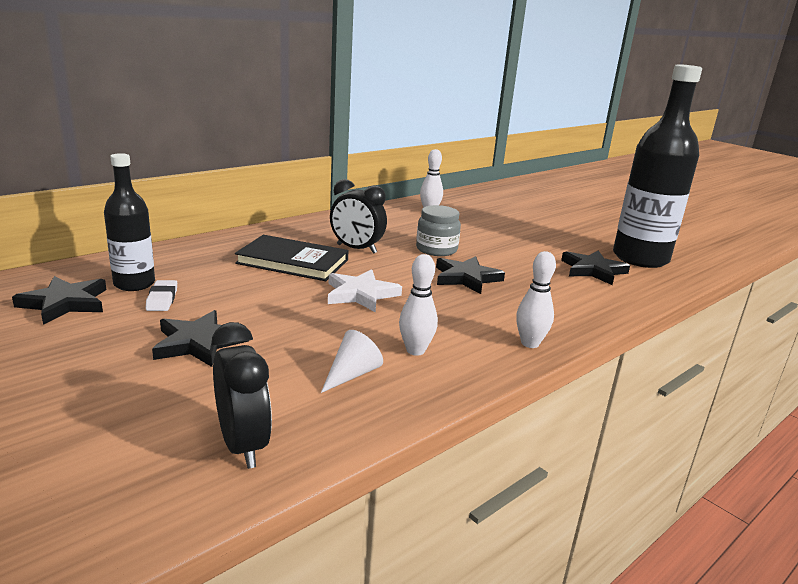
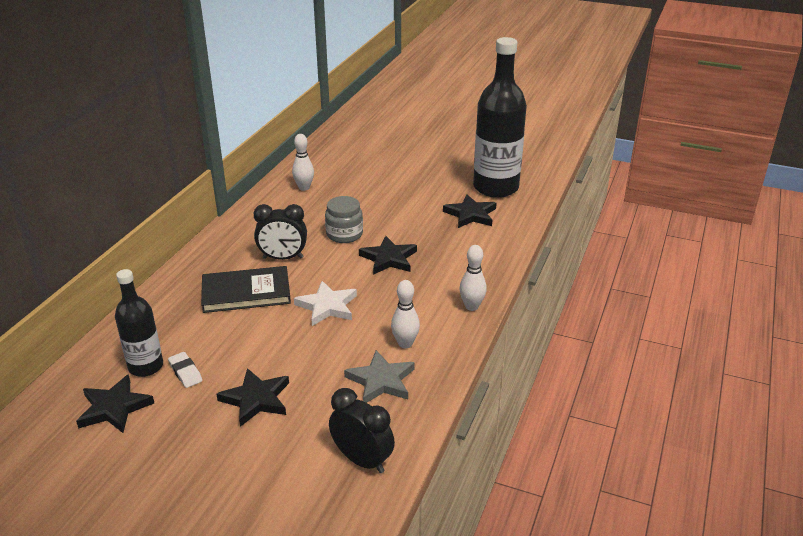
camera: 25 degrees left, 10 degrees up
white cone [321,330,383,393] -> grey star [344,350,415,403]

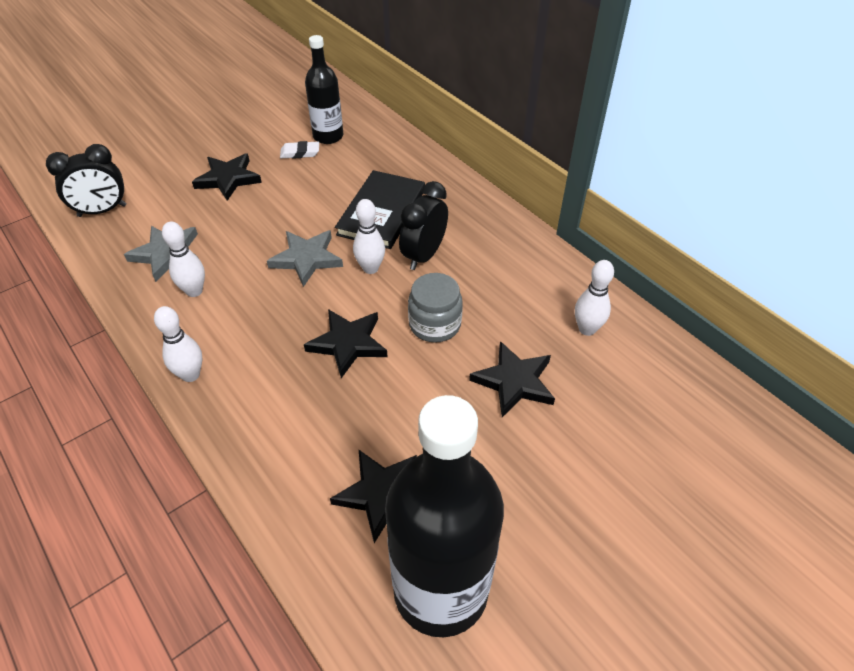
camera: 120 degrees right, 15 degrees up
black star [76,374,154,433] -> black star moved to [469,341,555,417]
white star [294,281,357,326] -> grey star [267,230,343,287]
none -> white bowling pin [353,199,385,274]

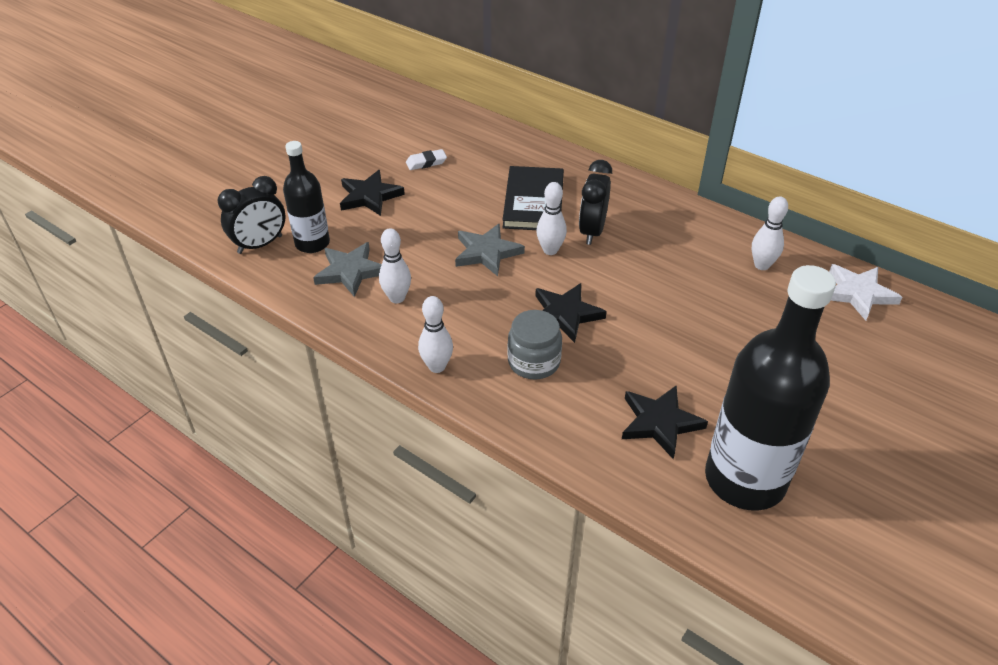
camera: 15 degrees left, 5 degrees down
black bottle [305,35,343,144] -> black bottle moved to [283,141,330,253]
grey jar [408,273,463,343] -> grey jar moved to [507,310,562,380]
black star [469,341,555,417] -> none
none -> white star [829,264,903,321]

